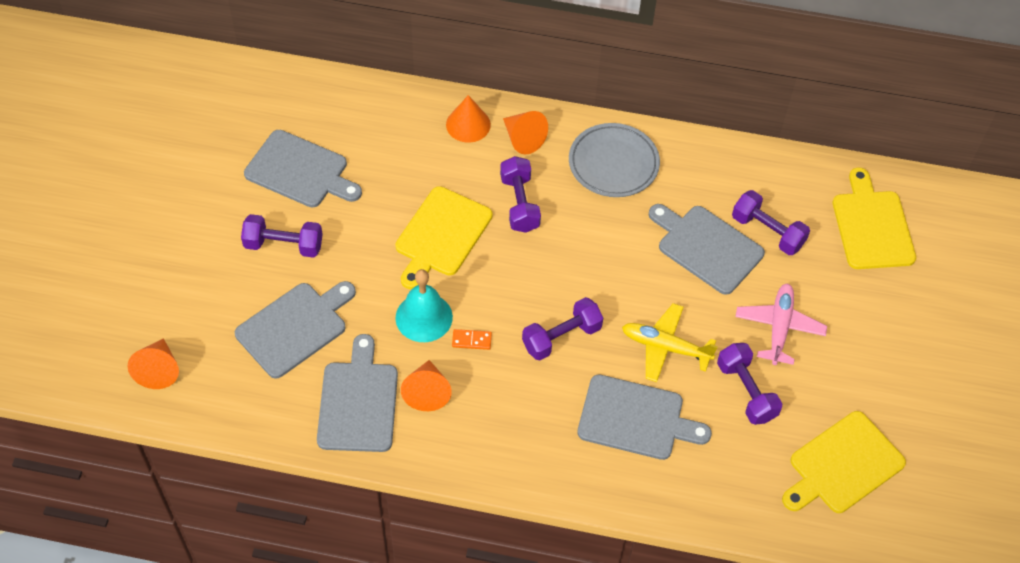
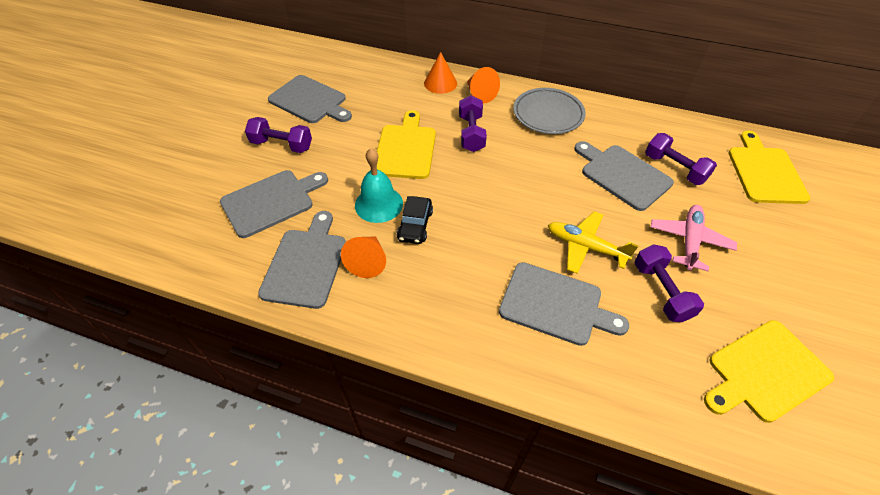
camera: 10 degrees right, 5 degrees down
orange cone [127,338,179,389] -> none
yellow cutting board [396,186,493,289] -> yellow cutting board turned 150 degrees clockwise [377,110,436,179]
orange domino [452,329,492,350] -> black car [397,196,433,244]
purple dumbbell [522,297,603,360] -> none

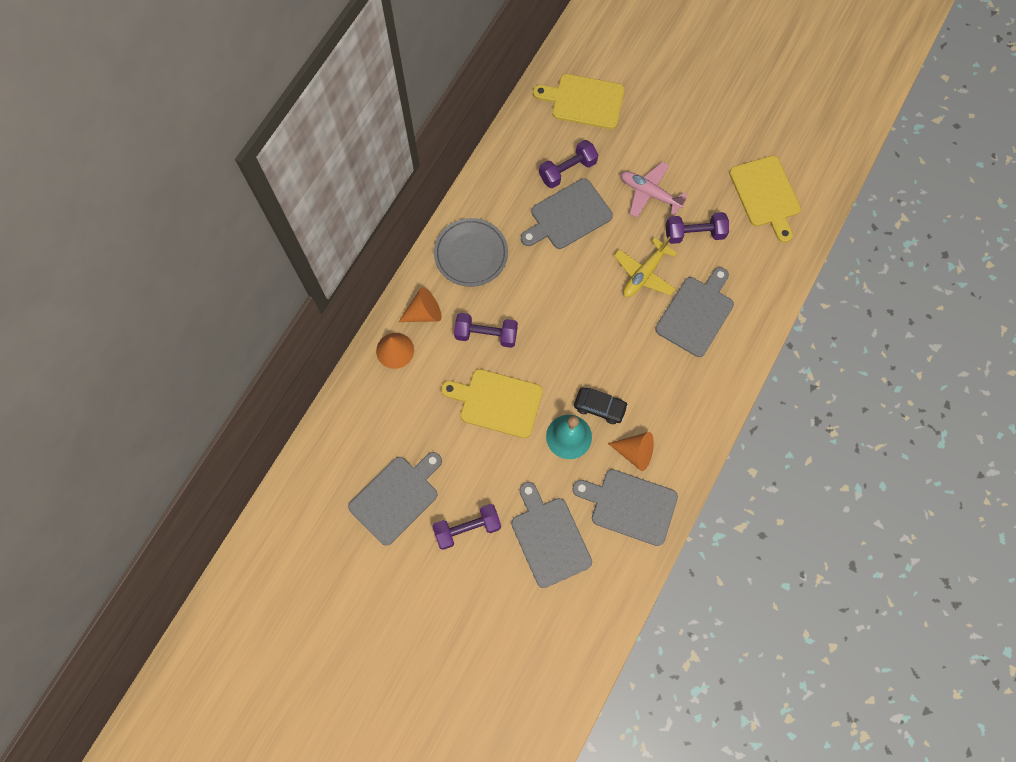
camera: 80 degrees left, 20 degrees up
purple dumbbell [245,117,312,153] -> purple dumbbell turned 45 degrees clockwise [432,504,501,550]

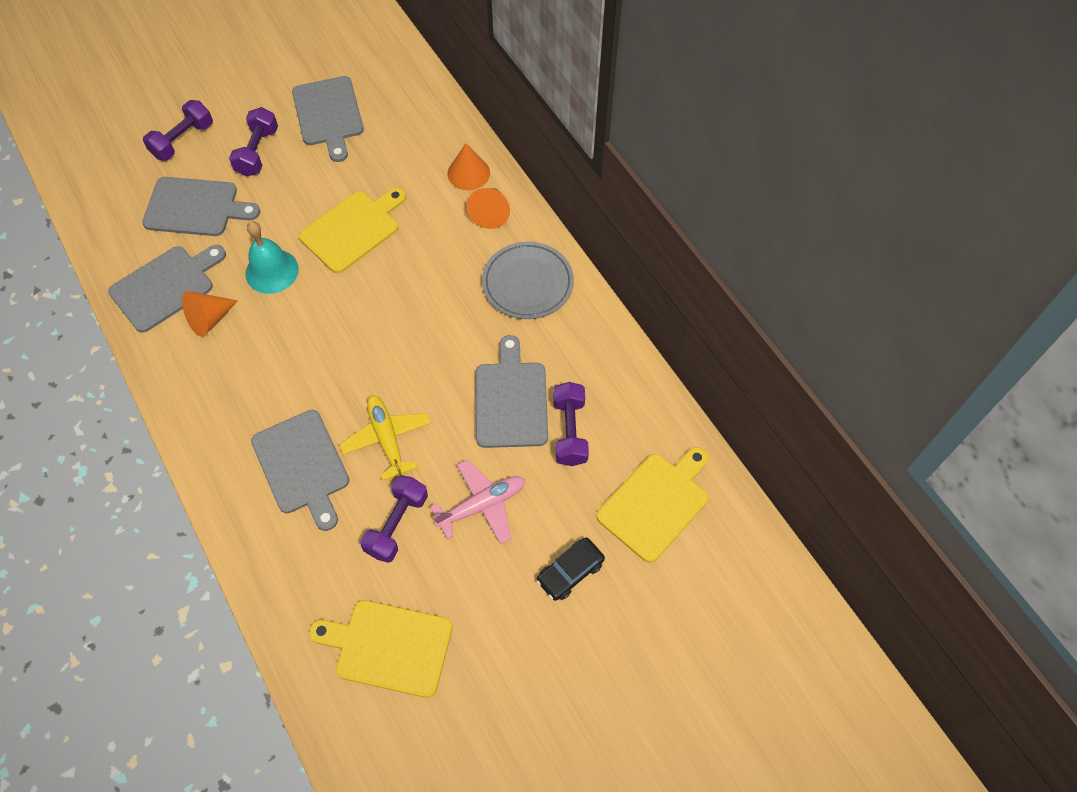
camera: 120 degrees right, 10 degrees down
purple dumbbell [454,313,518,348] -> purple dumbbell moved to [143,100,213,161]
black car [574,387,628,424] -> black car moved to [536,537,605,601]

